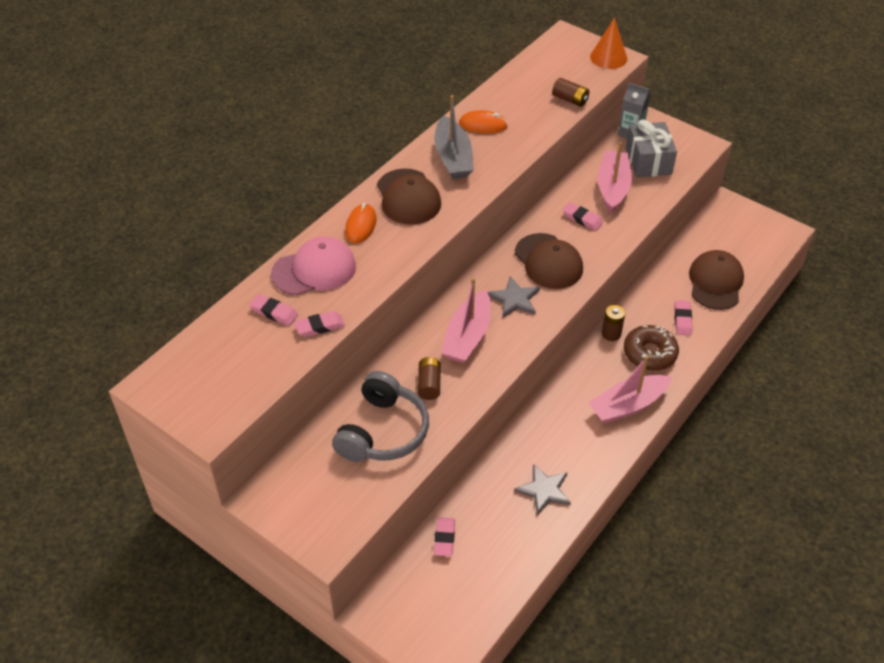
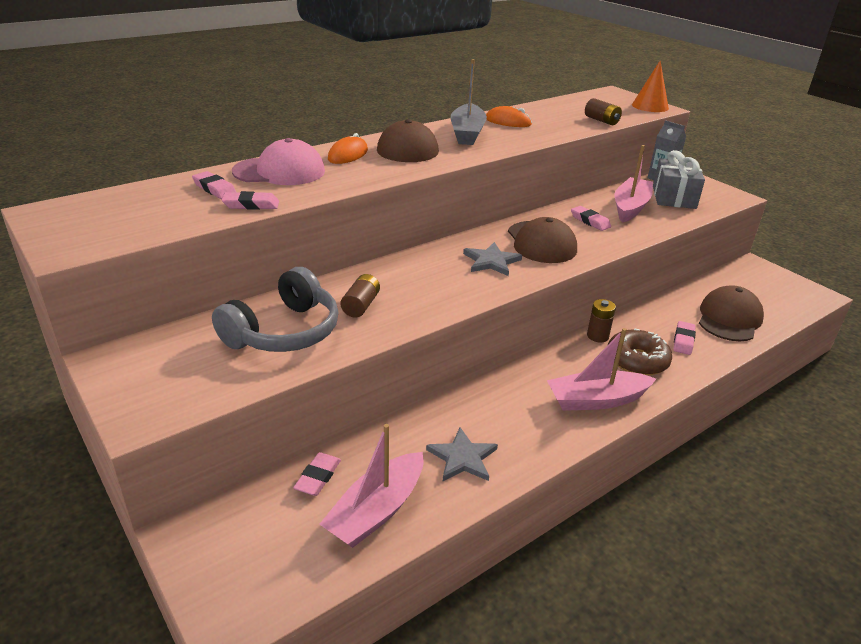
camera: 15 degrees right, 15 degrees down
pink boat [441,278,491,363] -> pink boat moved to [319,424,423,548]

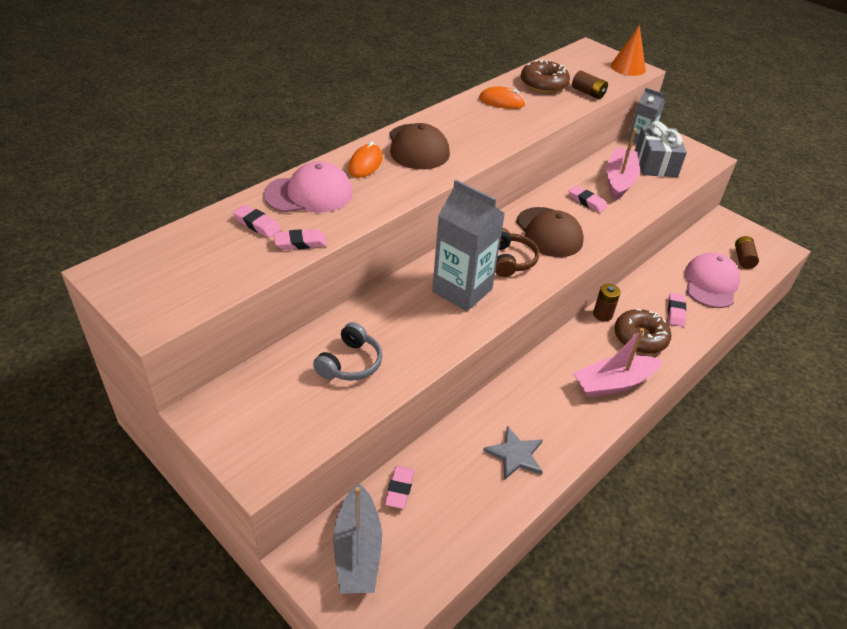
camera: 10 degrees left, 10 degrees up
grey headphones [212,267,339,352] -> grey headphones [313,322,382,381], size x0.64
pink boat [319,424,423,548] -> none
brown battery [340,274,380,318] -> brown battery moved to [735,236,759,269]
grey boat [451,59,487,145] -> grey boat moved to [333,482,382,594]
grey star [463,242,522,276] -> brown headphones [495,228,539,277]
brown cap [699,285,764,341] -> pink cap [685,252,740,308]
none -> grey carton [432,180,505,311]
none -> brown donut [521,59,570,93]

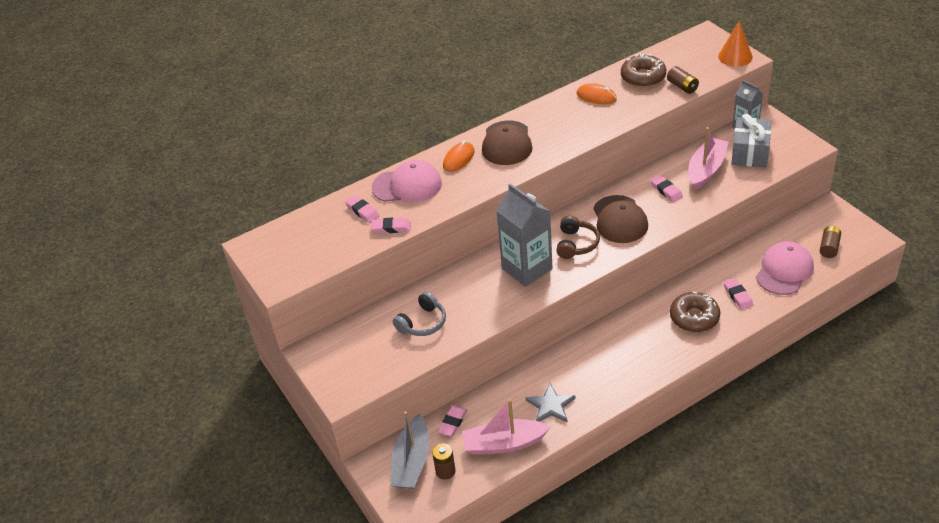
camera: 20 degrees right, 0 degrees up
pink boat [573,328,663,397] -> pink boat moved to [462,399,551,455]
brown battery [593,284,621,322] -> brown battery moved to [432,443,456,480]
pink eraser [668,293,686,327] -> pink eraser turned 45 degrees counterclockwise [723,278,753,310]

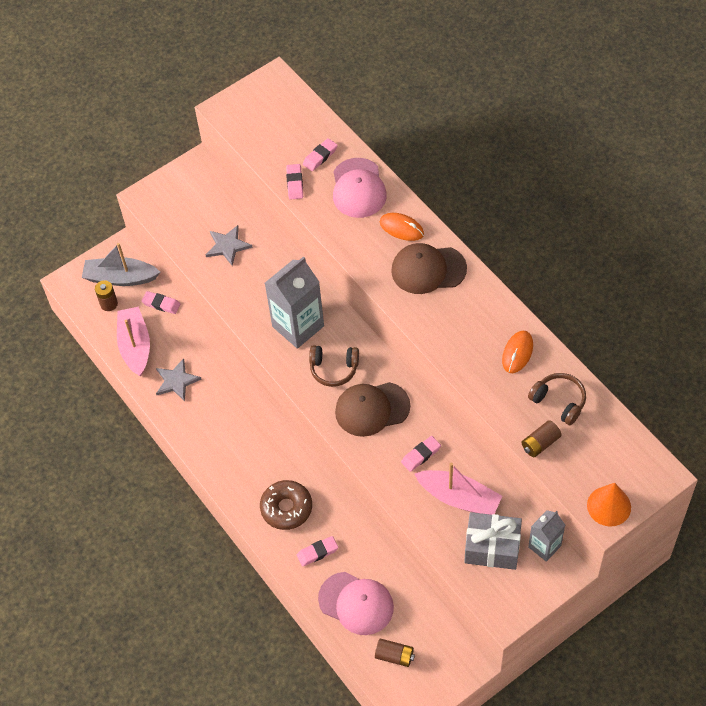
camera: 85 degrees right, 15 degrees up
grey headphones [392,291,446,336] -> grey star [206,225,252,266]
brown donut [621,54,666,87] -> brown headphones [528,373,586,425]

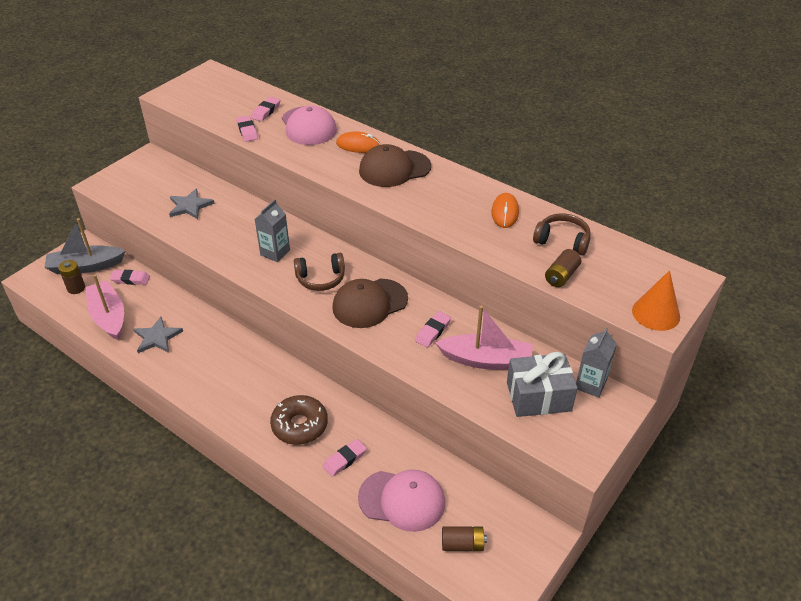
camera: 20 degrees left, 15 degrees down
grey carton [265,256,324,349] -> grey carton [255,199,290,262], size x0.58

